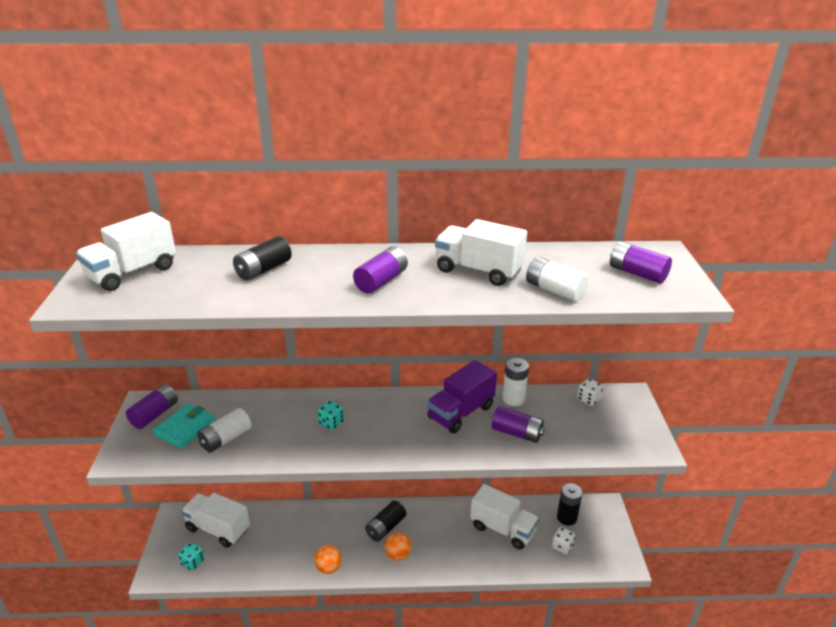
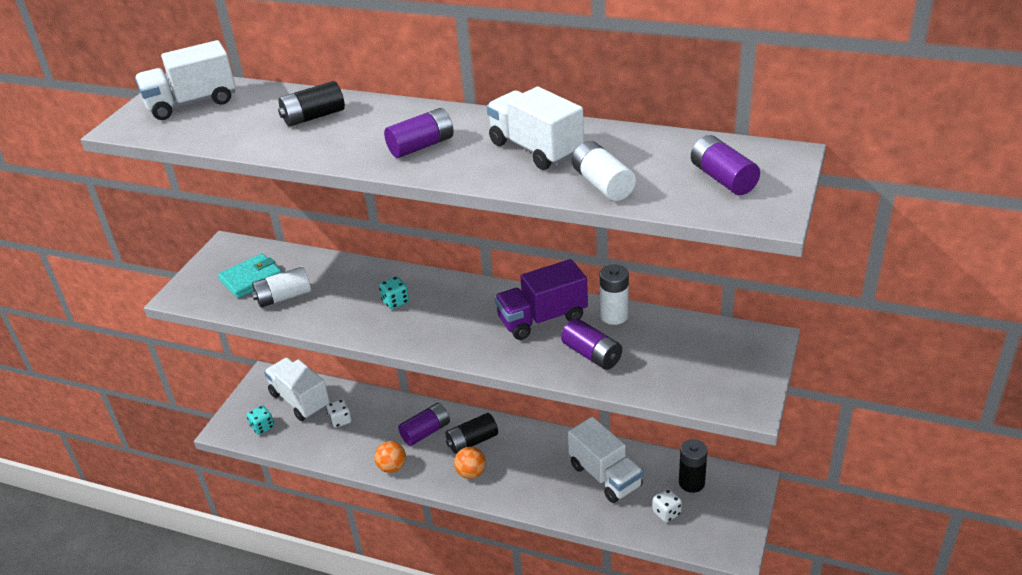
camera: 25 degrees right, 5 degrees up
purple battery [126,384,178,429] -> purple battery moved to [398,403,450,446]
white dice [577,378,603,406] -> white dice moved to [326,399,352,428]

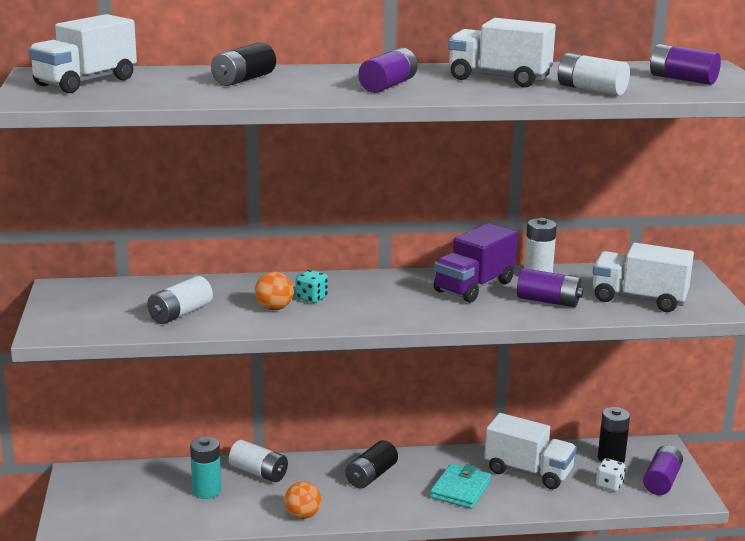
camera: 30 degrees left, 15 degrees down
turquoise wallet [218,253,282,298] -> turquoise wallet moved to [430,463,491,509]
turquoise dice [247,405,274,435] -> none
white truck [264,358,330,421] -> white truck moved to [593,243,694,312]
white dice [326,399,352,428] -> turquoise battery [190,437,221,499]
purple battery [398,403,450,446] -> purple battery moved to [643,445,683,495]
orange ball [454,447,486,479] -> orange ball moved to [255,271,294,310]
none -> white battery [229,440,288,482]

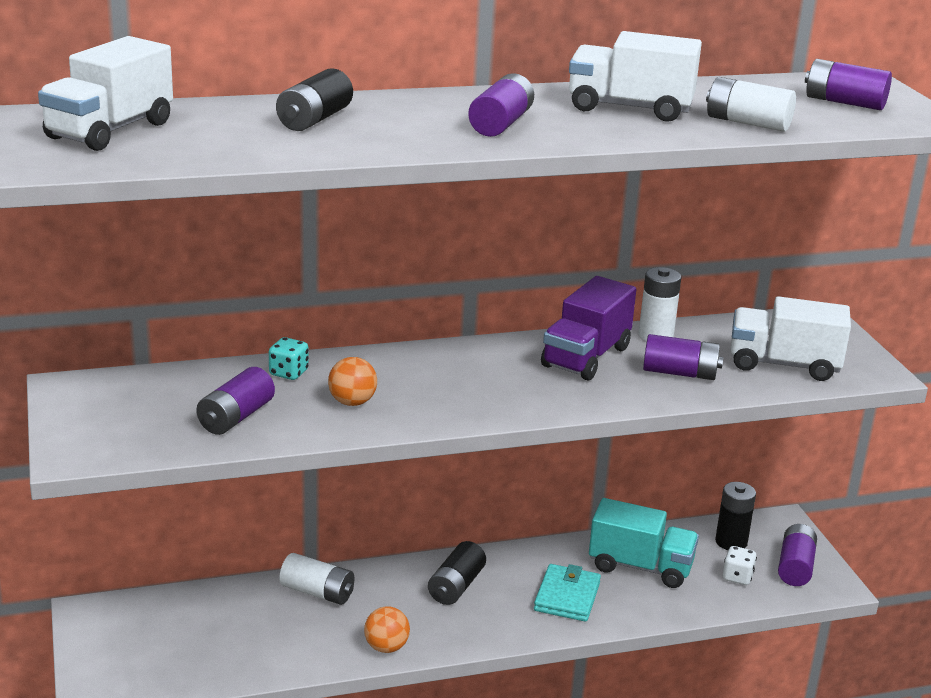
camera: 10 degrees left, 5 degrees up
white battery [147,276,213,324] -> purple battery [196,367,275,435]
turquoise battery [190,437,221,499] -> none
turquoise dice [296,270,328,303] -> turquoise dice moved to [269,337,309,380]
white truck [484,413,577,489] -> turquoise truck [589,498,699,588]

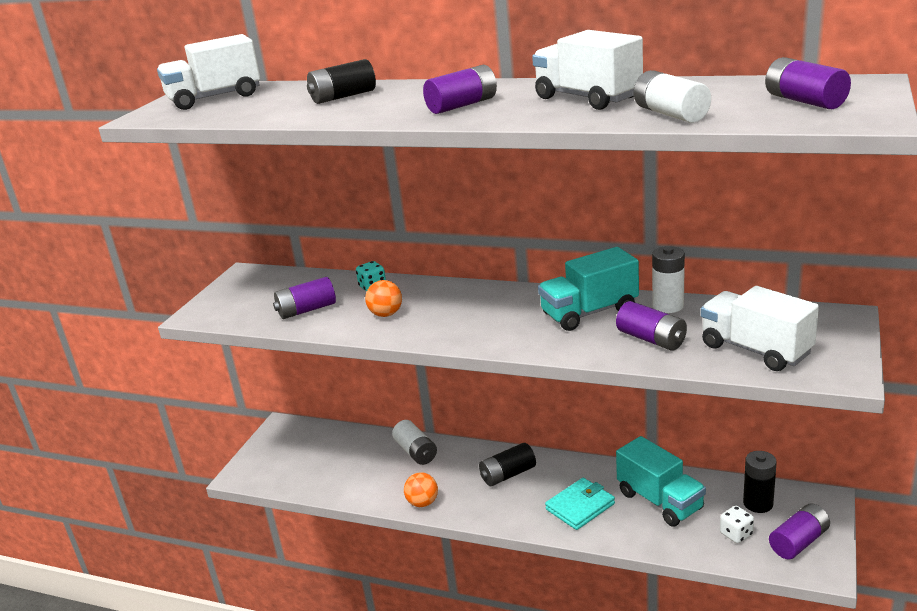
camera: 40 degrees right, 0 degrees up
purple truck [541,276,636,380] -> turquoise truck [538,247,639,331]

